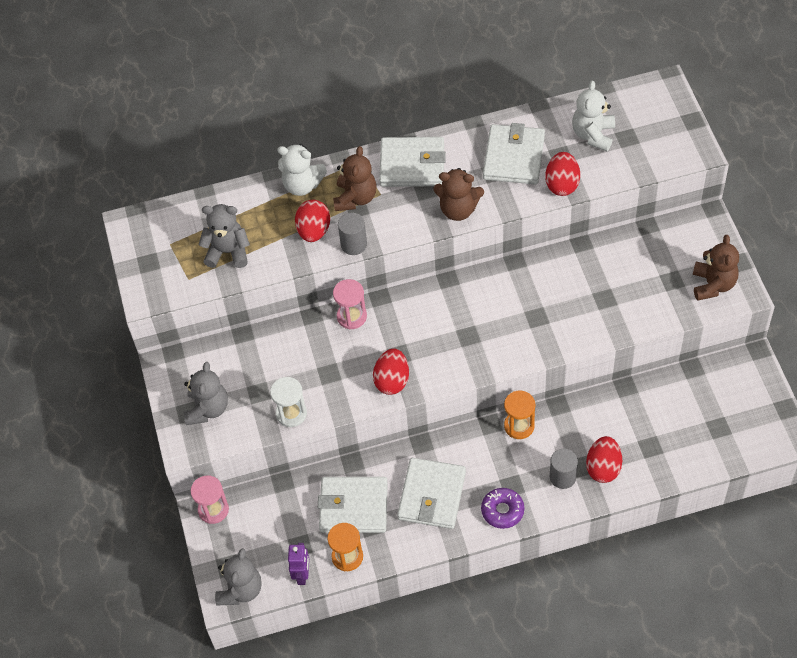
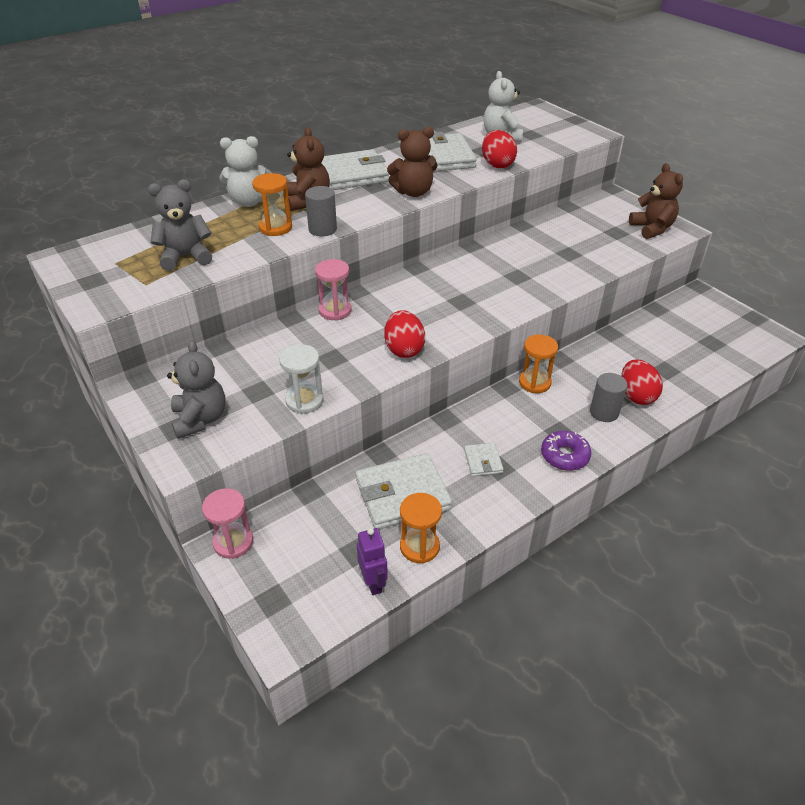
camera: 25 degrees left, 15 degrees down
grey teddy bear [215,548,262,605] -> none
red egg [295,200,330,242] -> orange hourglass [252,173,292,236]
white wallet [397,458,466,529] -> white wallet [464,443,504,477], size x0.49

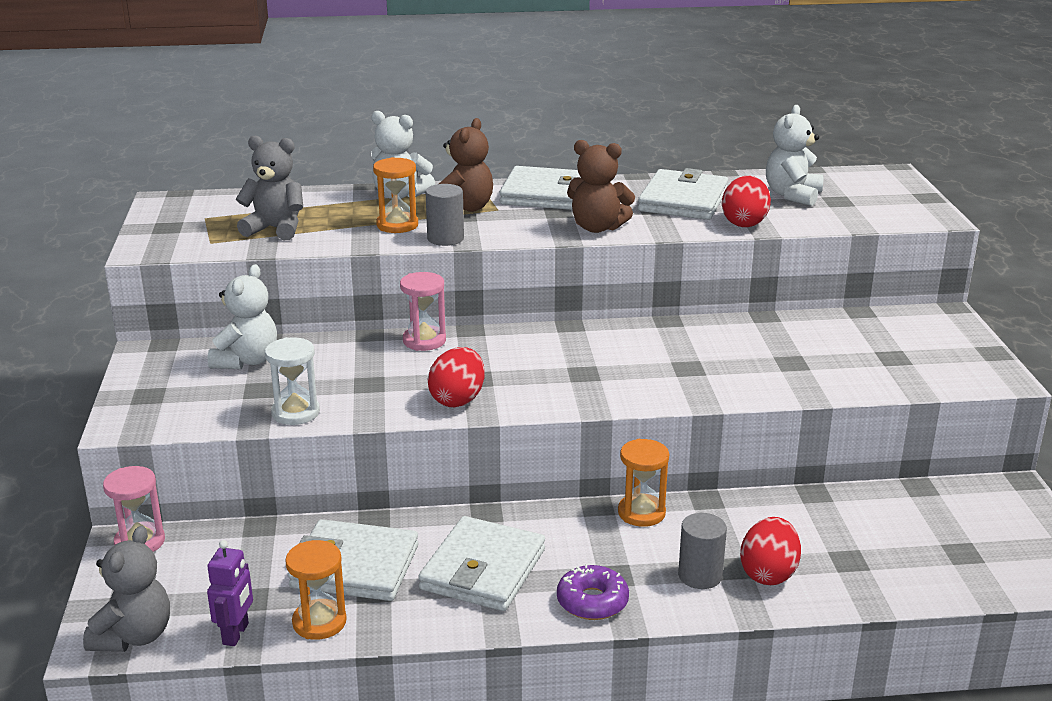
camera: 30 degrees right, 15 degrees down
grey teddy bear [167,340,226,439] -> grey teddy bear moved to [83,526,170,652]
white wallet [464,443,504,477] -> white wallet [418,516,545,611], size x2.05
brown teddy bear [629,163,683,239] -> none
none -> white teddy bear [208,264,277,369]

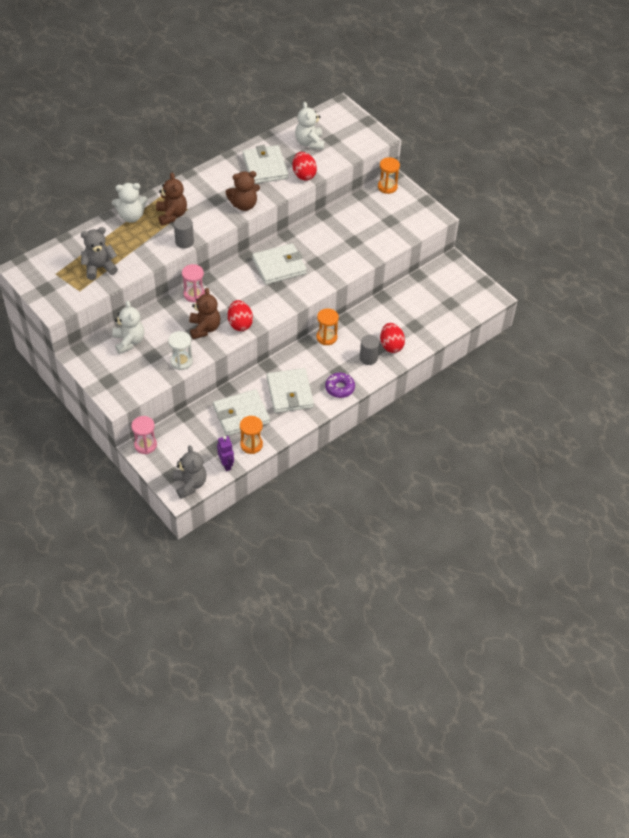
camera: 35 degrees left, 25 degrees up
orange hourglass [373,157,418,233] -> orange hourglass moved to [378,157,400,194]
white wallet [499,166,581,210] -> white wallet moved to [252,243,307,285]
none -> brown teddy bear [189,288,220,339]

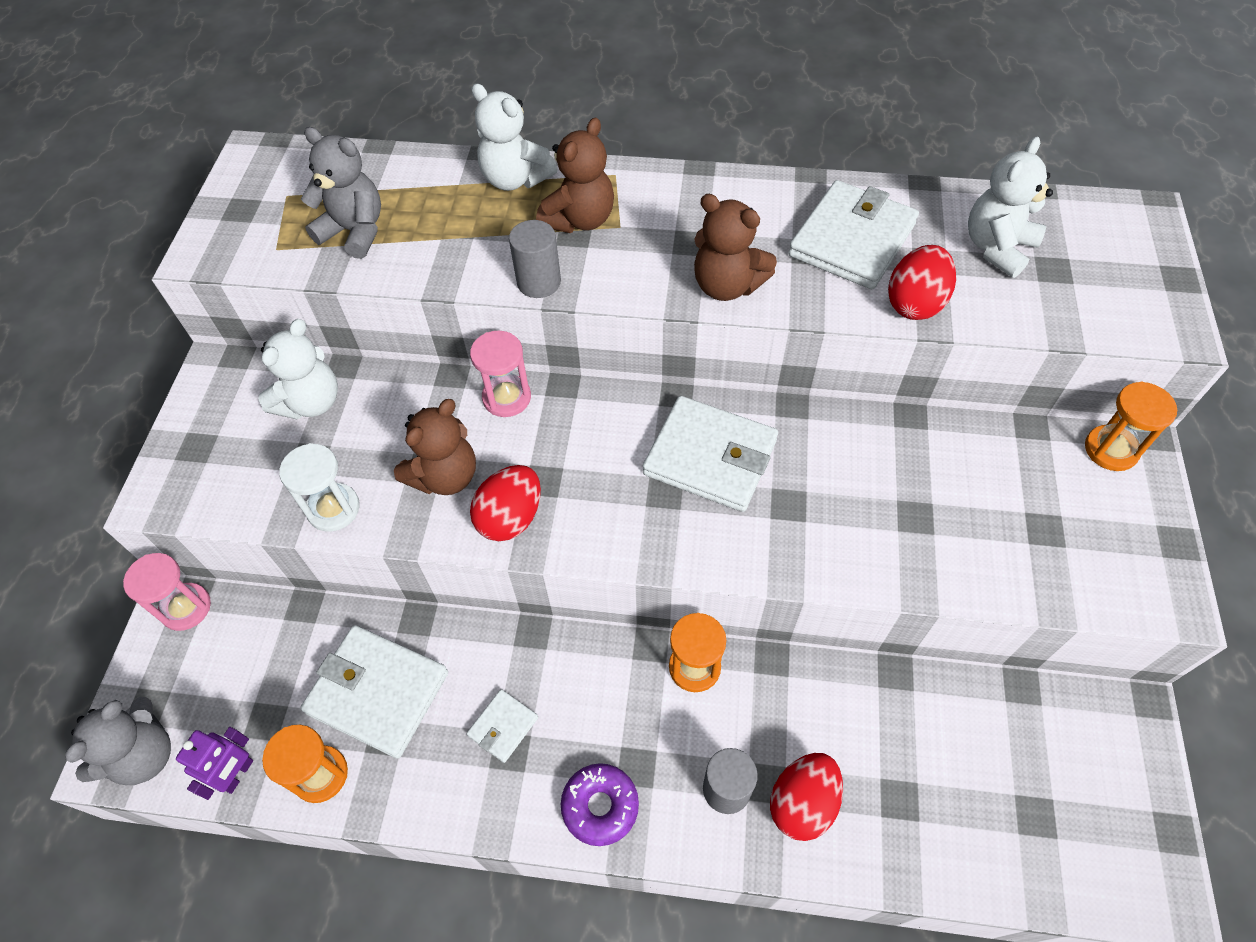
camera: 50 degrees right, 5 degrees up
white wallet [267,368,314,413] -> white wallet [467,689,538,763], size x0.49

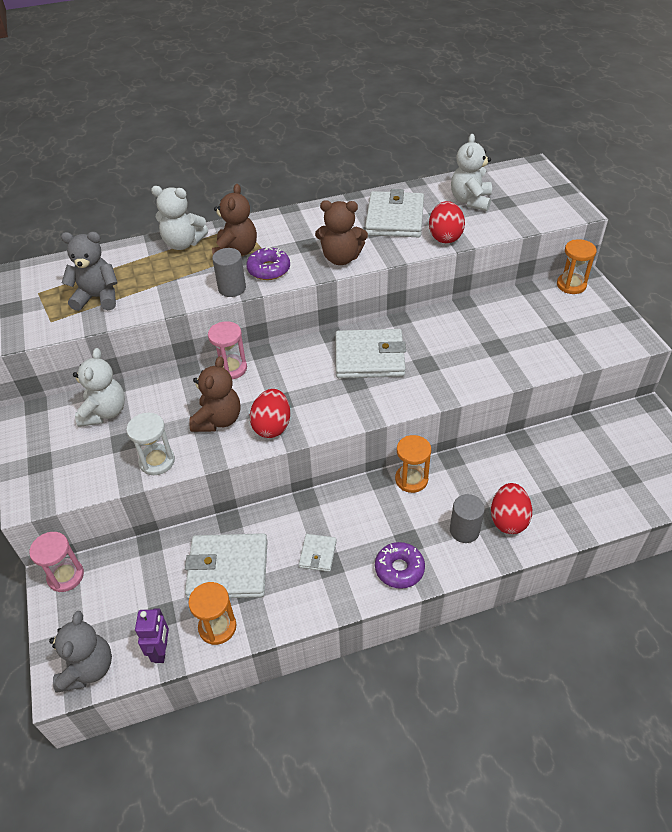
camera: 25 degrees left, 10 degrees down
none -> purple donut [246,246,290,280]

